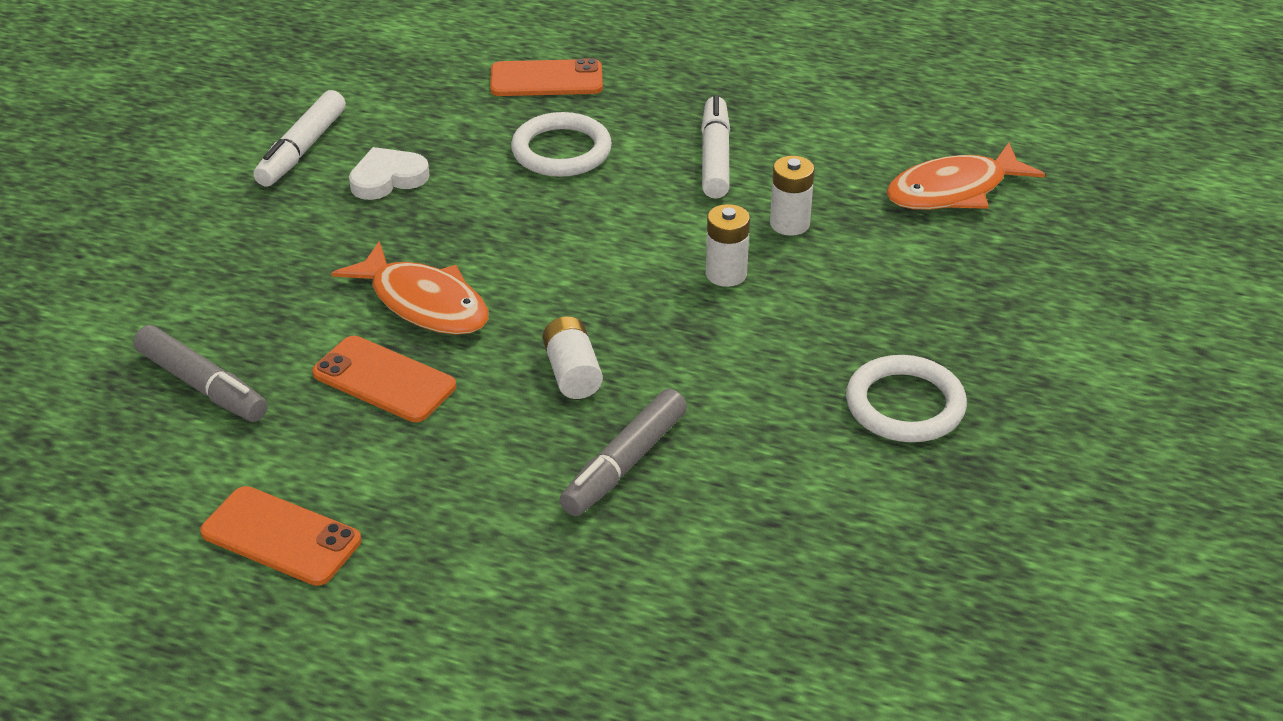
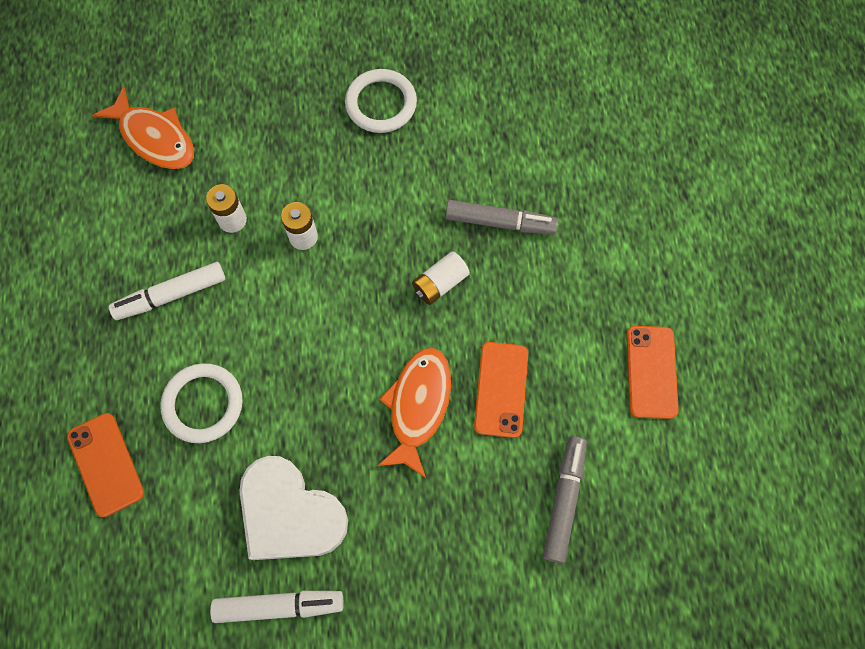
camera: 115 degrees left, 30 degrees up
white heart [349,147,430,200] -> white heart [239,456,348,560], size x1.76

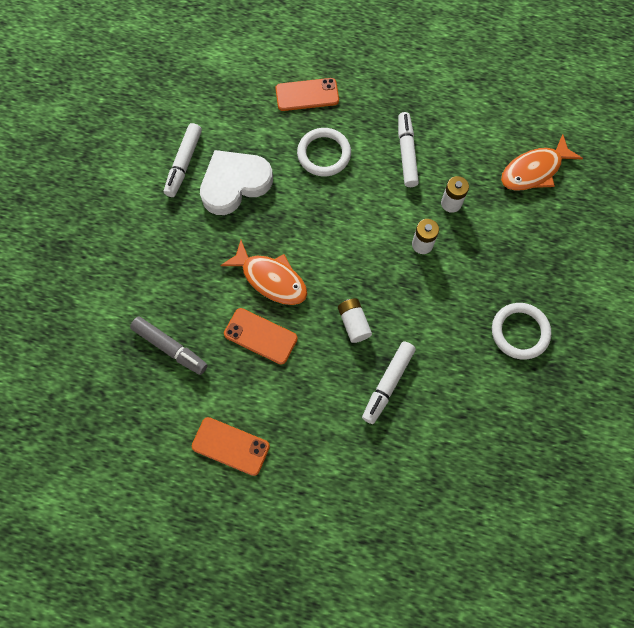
camera: 110 degrees right, 0 degrees up
grey marker [445,200,558,235] -> white marker [362,341,416,424]

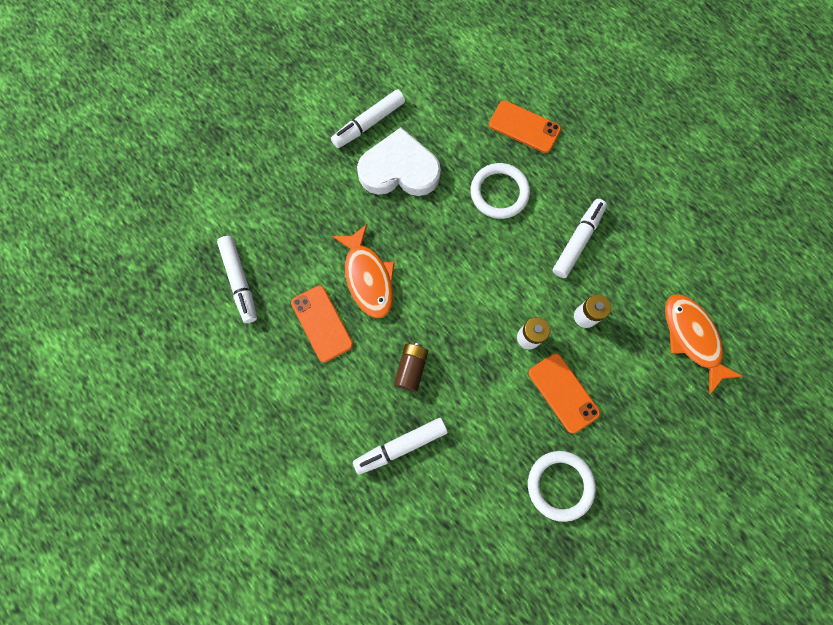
camera: 35 degrees right, 5 degrees up
grey marker [130,316,208,375] -> white marker [217,236,257,323]
orange phone [192,417,270,476] -> orange phone moved to [529,353,600,434]
white battery [338,298,372,343] -> brown battery [394,343,428,392]
orange fish [501,134,583,191] -> orange fish turned 60 degrees clockwise [665,294,744,394]

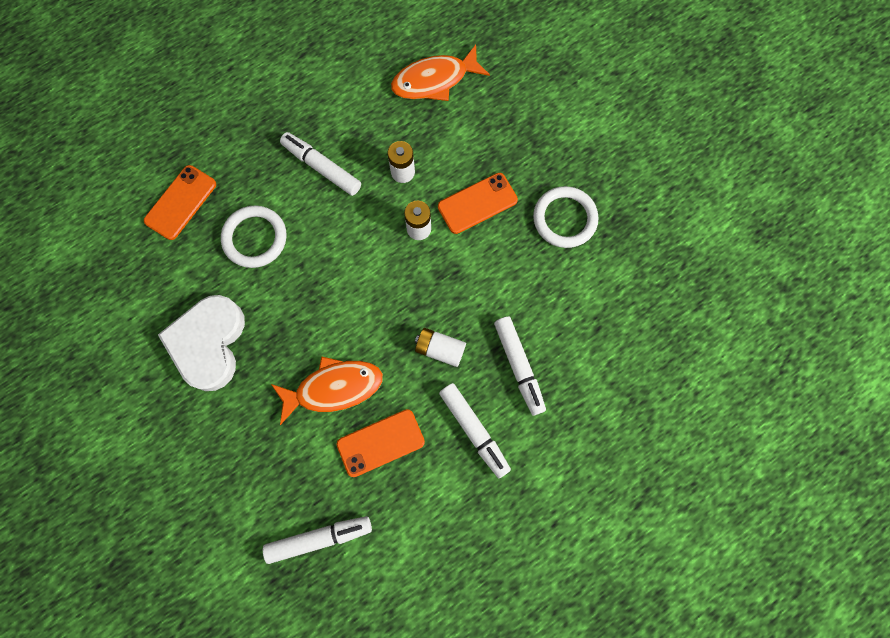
camera: 85 degrees left, 0 degrees up
white marker [331,89,405,148] -> white marker moved to [439,383,511,478]
brown battery [394,343,428,392] -> white battery [415,328,466,367]

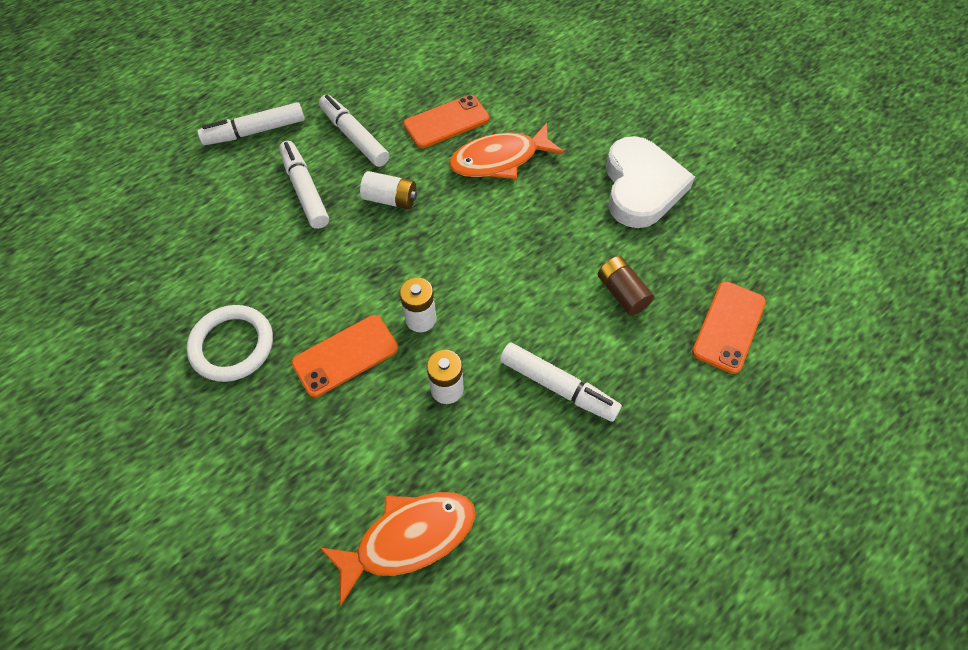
camera: 175 degrees right, 15 degrees down
white ring [221,205,286,268] -> brown battery [598,256,654,316]
white marker [263,516,372,564] -> white marker moved to [197,102,305,145]

